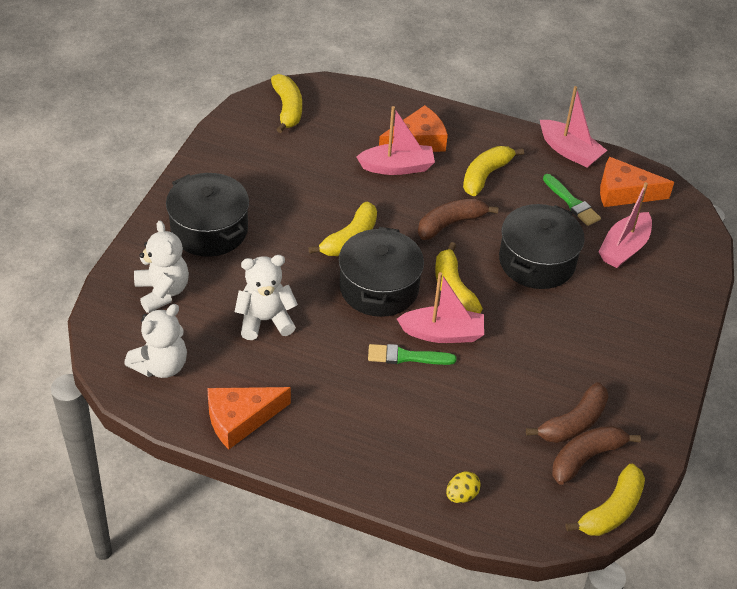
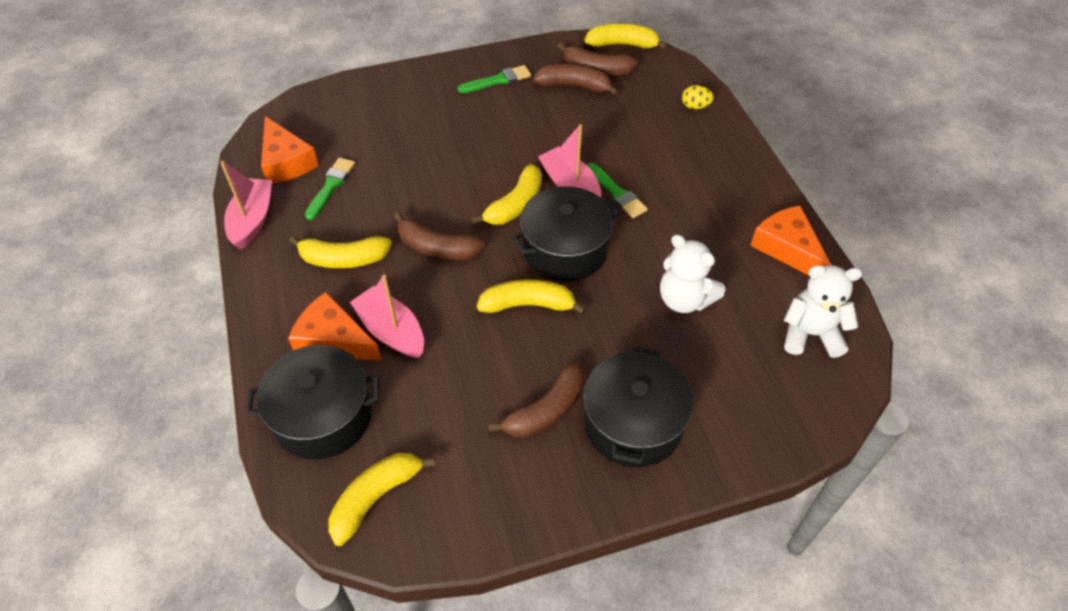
camera: 125 degrees left, 5 degrees up
white teddy bear [134,221,189,313] -> none
orange cheese [207,387,291,449] -> orange cheese turned 150 degrees counterclockwise [750,206,831,276]
black pot [499,204,585,289] -> black pot moved to [246,345,379,459]
pink boat [598,182,652,268] -> none
none -> green brush [458,65,531,93]
none -> brown banana [488,361,585,438]

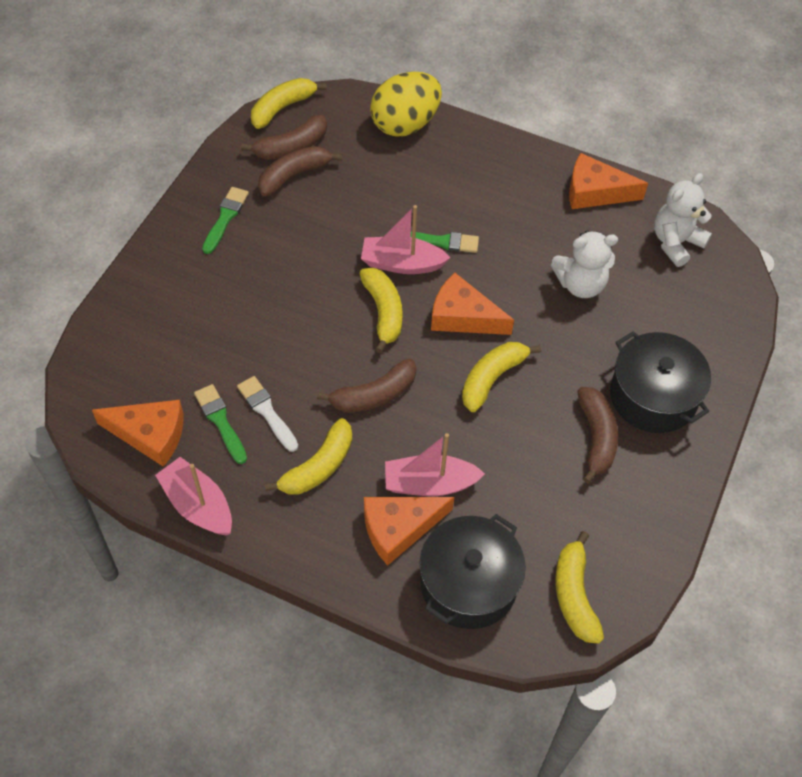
camera: 50 degrees left, 5 degrees up
black pot [512,186,620,281] -> orange cheese [431,273,514,335]
yellow egg [682,85,714,109] -> yellow egg [370,72,442,136], size x2.38
none -> white brush [237,376,298,452]

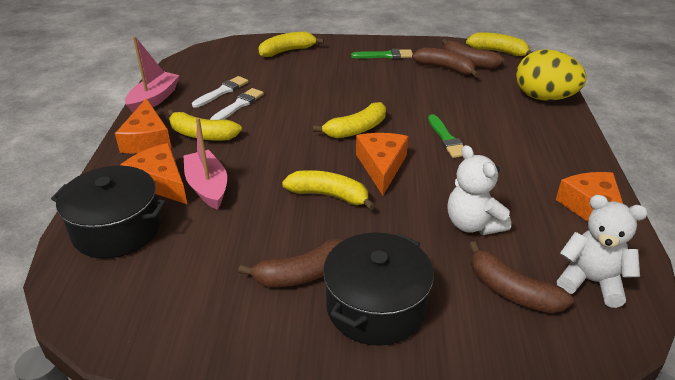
camera: 70 degrees right, 20 degrees down
orange cheese [92,400,184,467] -> orange cheese moved to [115,98,171,153]
green brush [194,384,247,464] -> white brush [192,76,248,108]
brown banana [317,358,416,413] -> brown banana moved to [469,241,573,313]
pink boat [361,205,451,274] -> none
yellow banana [555,531,604,643] -> yellow banana moved to [258,32,324,57]

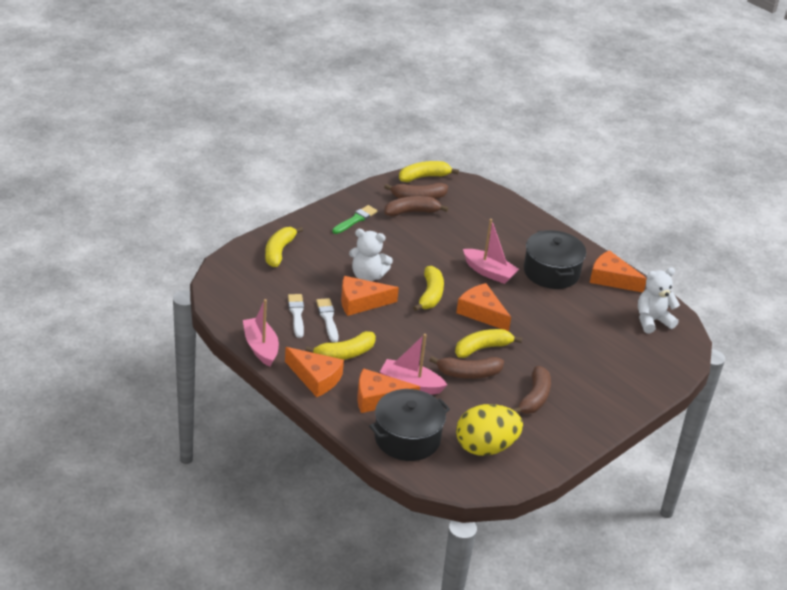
camera: 50 degrees left, 0 degrees up
black pot [323,232,434,346] -> black pot moved to [524,230,586,289]
green brush [428,114,464,158] -> pink boat [463,219,519,284]
white teddy bear [448,145,511,235] -> white teddy bear moved to [349,229,393,282]
brown banana [469,241,573,313] -> brown banana moved to [429,356,504,379]
yellow egg [516,49,586,101] -> yellow egg moved to [456,404,523,456]
none -> orange cheese [341,276,399,316]

